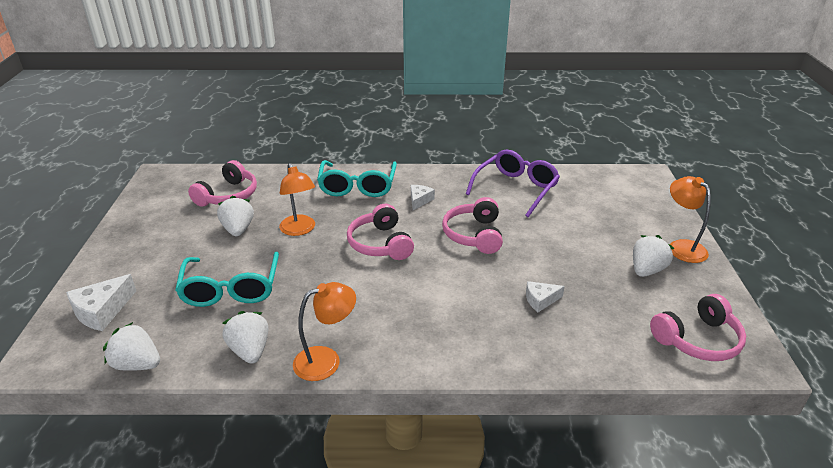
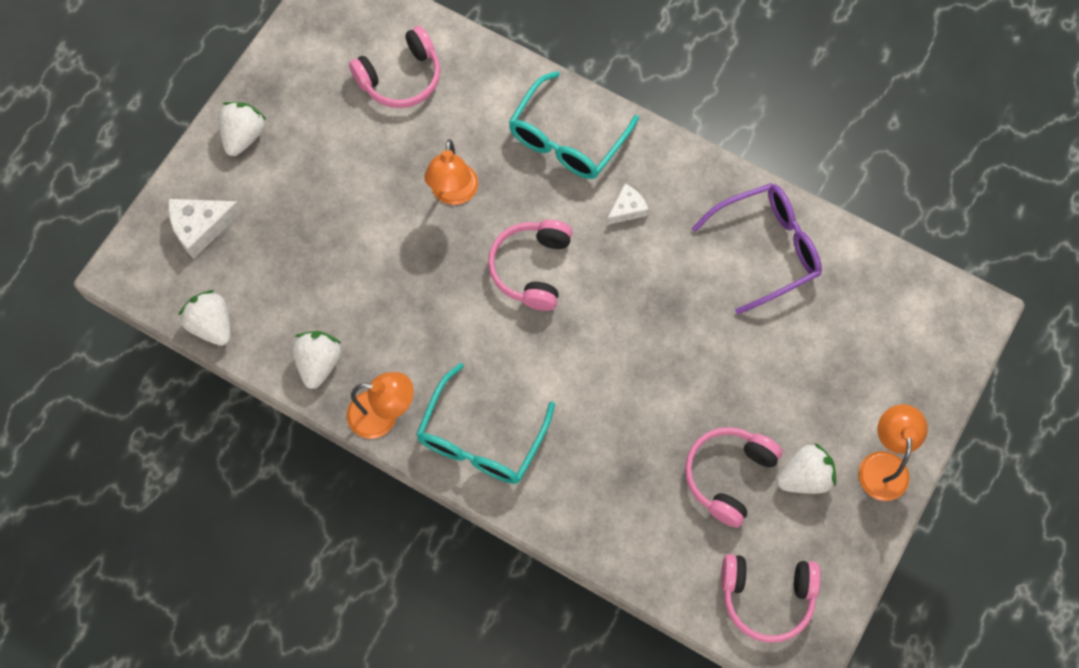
camera: 30 degrees right, 35 degrees up
turquoise glasses [175,252,279,307] -> turquoise glasses moved to [416,363,555,484]
white strawberry [217,196,254,236] -> white strawberry moved to [218,102,266,156]
pink headphones [442,197,503,254] -> pink headphones moved to [685,427,783,528]
white cheese [526,281,565,312] -> none

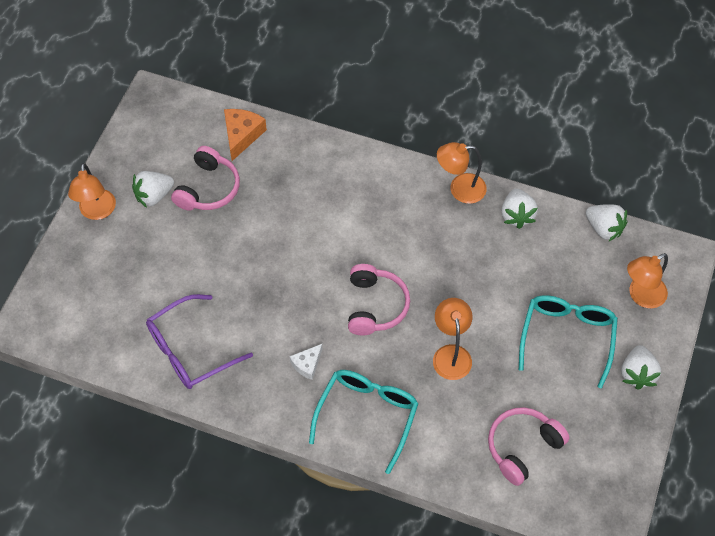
camera: 170 degrees right, 10 degrees down
white cheese [168,199,242,259] -> orange lamp [627,253,668,308]
turquoise glasses [416,363,555,484] -> turquoise glasses moved to [519,295,618,388]
pink headphones [721,554,821,643] -> none
none -> orange cheese [224,109,267,161]

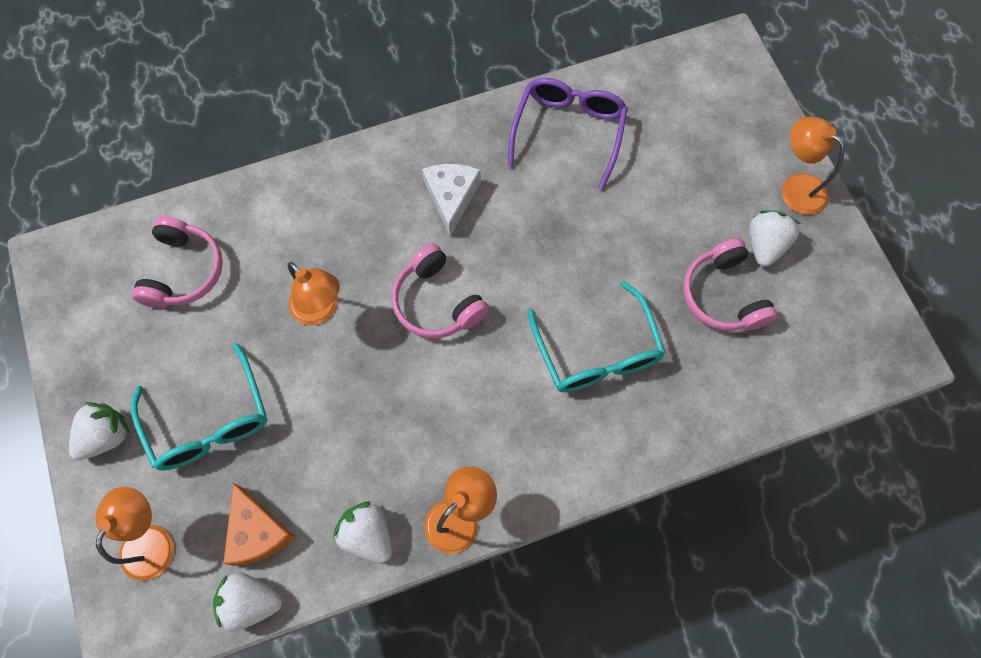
camera: 140 degrees right, 10 degrees up
orange cheese [224,109,267,161] -> orange cheese moved to [223,483,295,565]
white cheese [290,344,322,380] -> white cheese [422,164,481,236], size x1.60
turquoise glasses [309,370,419,474] -> turquoise glasses moved to [528,281,666,392]
white strawberry [621,345,661,390] -> white strawberry turned 75 degrees clockwise [69,402,130,460]

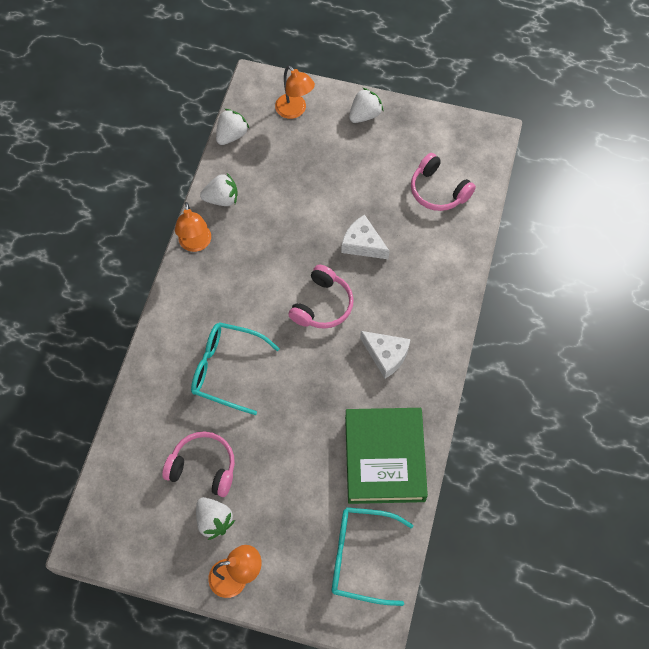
camera: 125 degrees right, 5 degrees down
white strawberry [69,402,130,460] -> white strawberry turned 120 degrees counterclockwise [349,88,383,123]
turquoise glasses [131,343,267,471] -> turquoise glasses moved to [332,507,413,606]
orange cheese [223,483,295,565] -> none
orange lamp [288,262,340,326] -> white cheese [341,215,389,259]
pink headphones [392,244,489,338] -> pink headphones turned 120 degrees clockwise [288,265,354,329]
purple glasses [508,78,628,190] -> green book [345,408,428,504]

